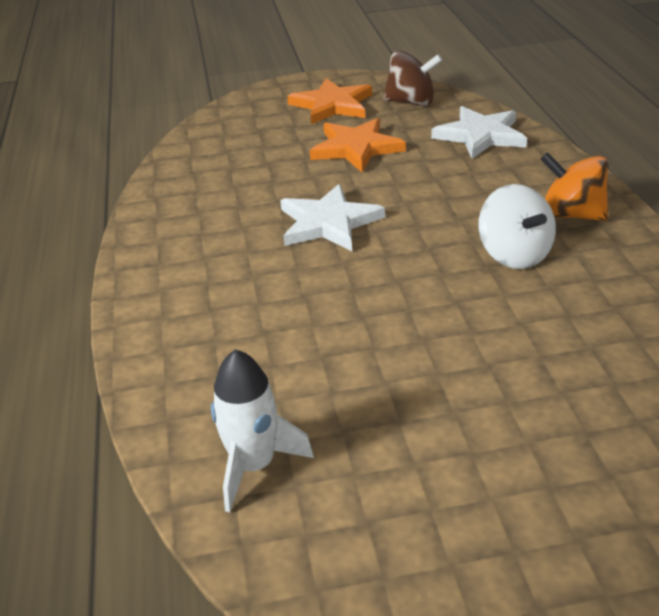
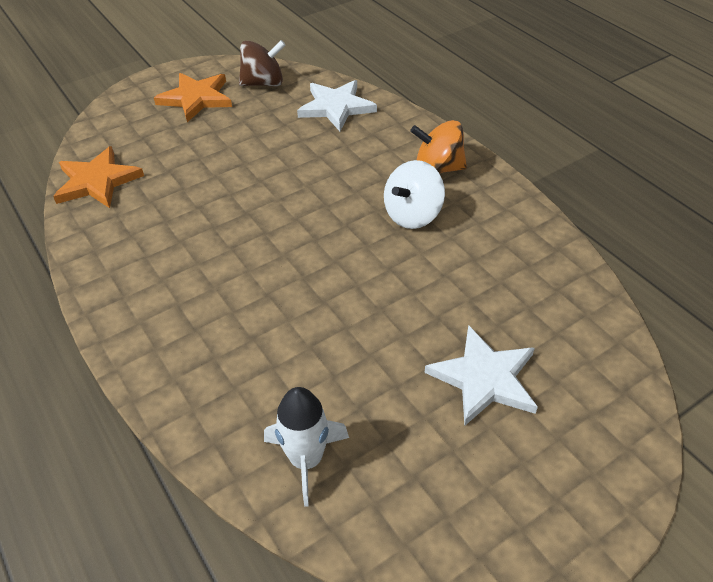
camera: 25 degrees left, 10 degrees up
white star [280,184,385,251] -> white star moved to [425,325,538,426]
orange star [310,118,406,172] -> orange star moved to [53,146,144,208]
white spinning top [478,184,556,269] -> white spinning top turned 90 degrees clockwise [384,160,445,229]

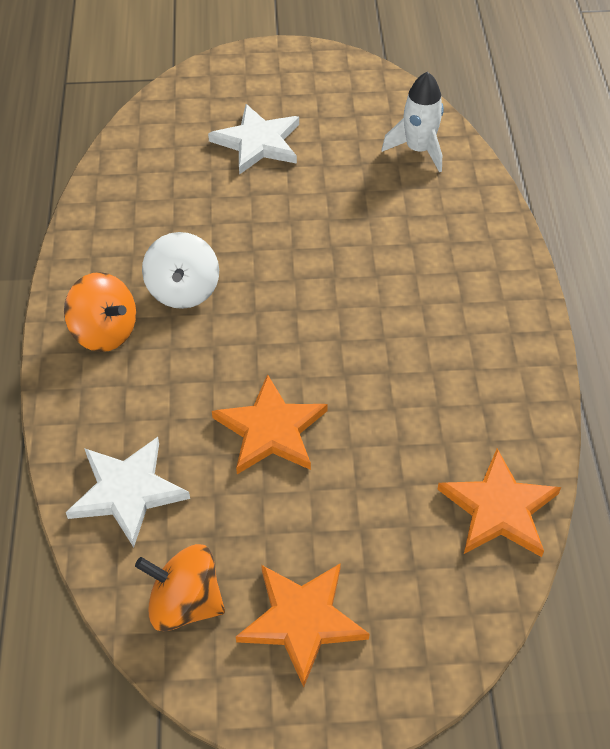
camera: 150 degrees left, 5 degrees up
brown spinning top [239,40,285,86] -> orange spinning top [135,544,225,631]
white spinning top [384,160,445,229] -> white spinning top turned 105 degrees clockwise [142,232,219,309]
none -> orange star [212,374,328,474]

